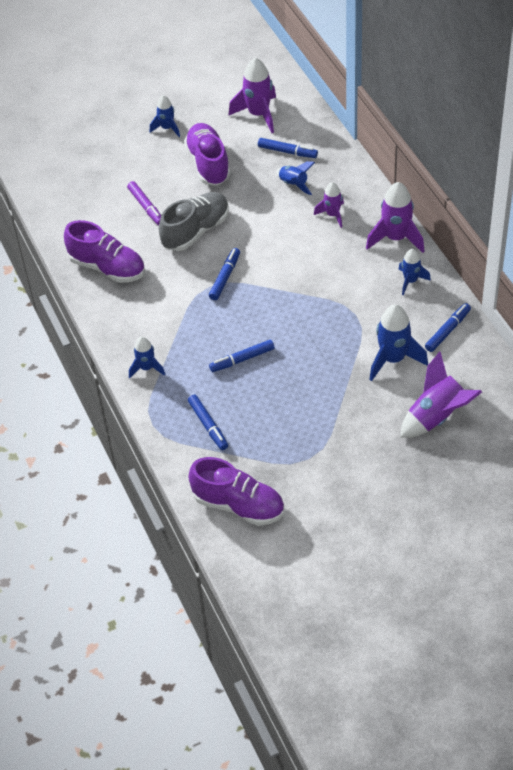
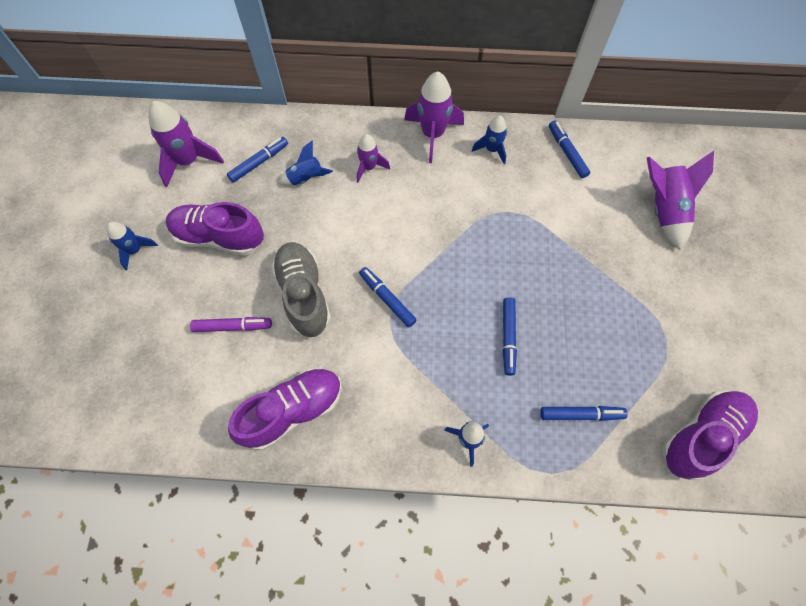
camera: 65 degrees left, 15 degrees up
blue rocket [369,304,428,381] -> none

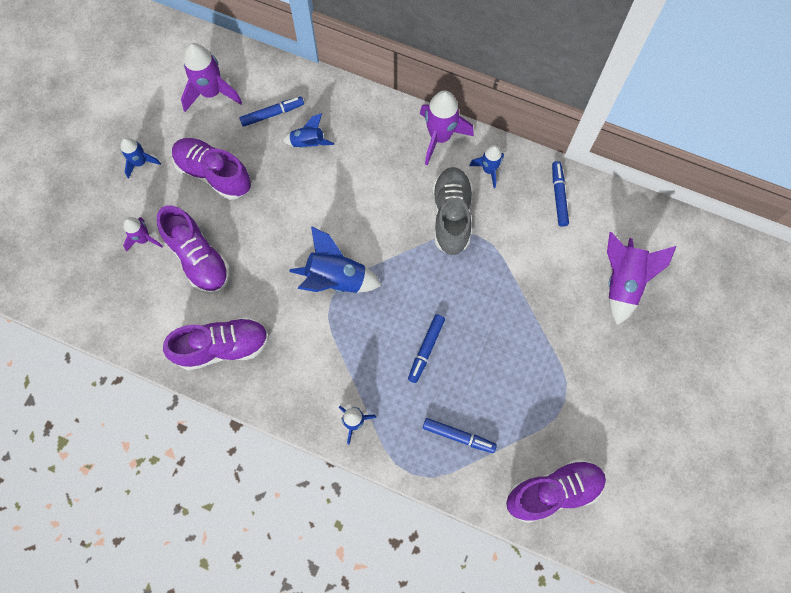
camera: 20 degrees right, 5 degrees up
purple marker [190,317,272,332] -> purple shoe [157,205,230,294]
grey shoe [271,242,331,337] -> grey shoe moved to [432,167,473,255]
purple rocket [357,134,390,182] -> purple rocket moved to [123,217,163,252]
blue marker [359,267,416,327] -> blue rocket [289,226,382,293]

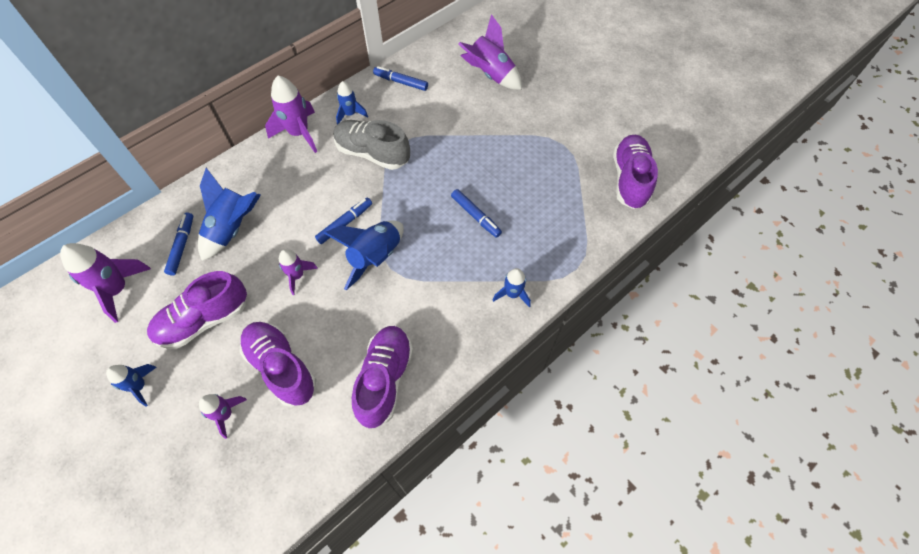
camera: 65 degrees left, 10 degrees down
purple shoe [157,205,230,294] -> purple shoe turned 120 degrees counterclockwise [239,322,316,407]
blue rocket [282,113,334,148] -> blue rocket [198,168,261,261], size x1.69
blue marker [423,418,497,453] -> blue marker moved to [315,197,372,244]
none -> purple rocket [279,249,318,295]

